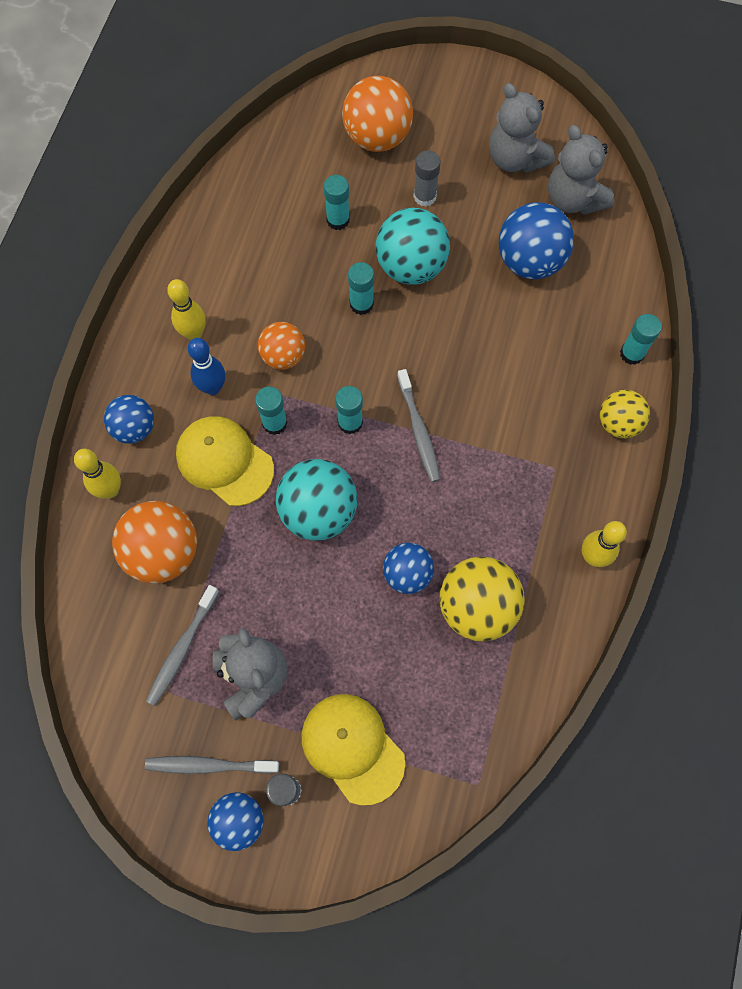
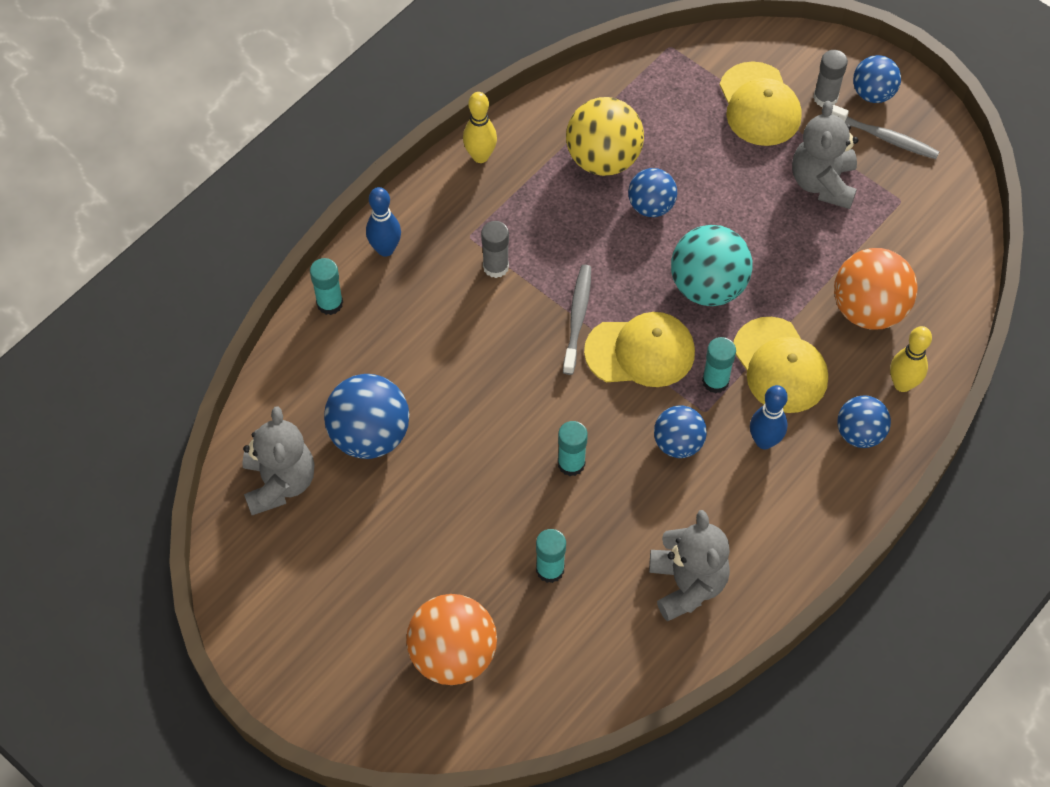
camera: 155 degrees left, 10 degrees down
grey toothbrush [146,585,219,706] -> none
yellow bowling pin [167,279,206,340] -> none
orange ball [258,322,305,370] -> blue ball [654,405,707,458]
turquoise glue stick [335,386,363,434] -> yellow cap [584,312,695,387]
turquoise ball [376,208,450,285] -> none
grey glue stick [413,150,441,207] -> grey glue stick moved to [481,221,509,278]
grey teddy bear [489,83,555,173] -> grey teddy bear moved to [649,510,730,621]
yellow ball [600,390,650,438] -> blue bowling pin [366,187,401,257]

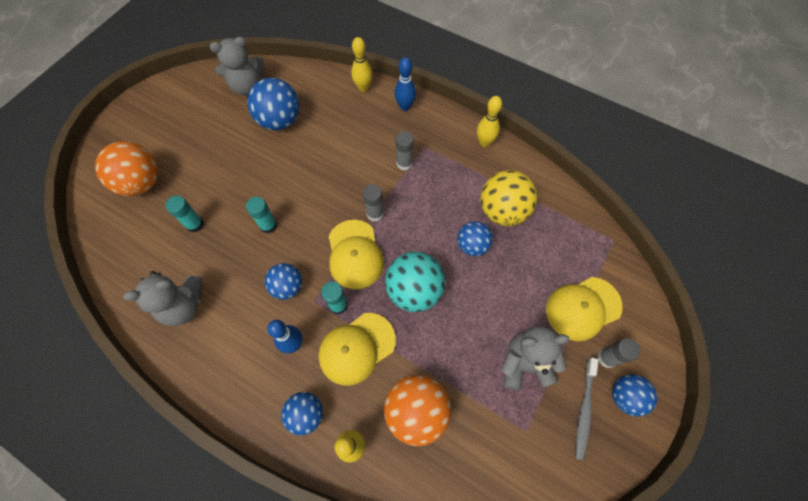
camera: 80 degrees right, 5 degrees up
turquoise glue stick [310,258,343,315] -> yellow bowling pin [351,37,372,92]
grey toothbrush [563,265,591,375] -> grey glue stick [363,184,384,221]

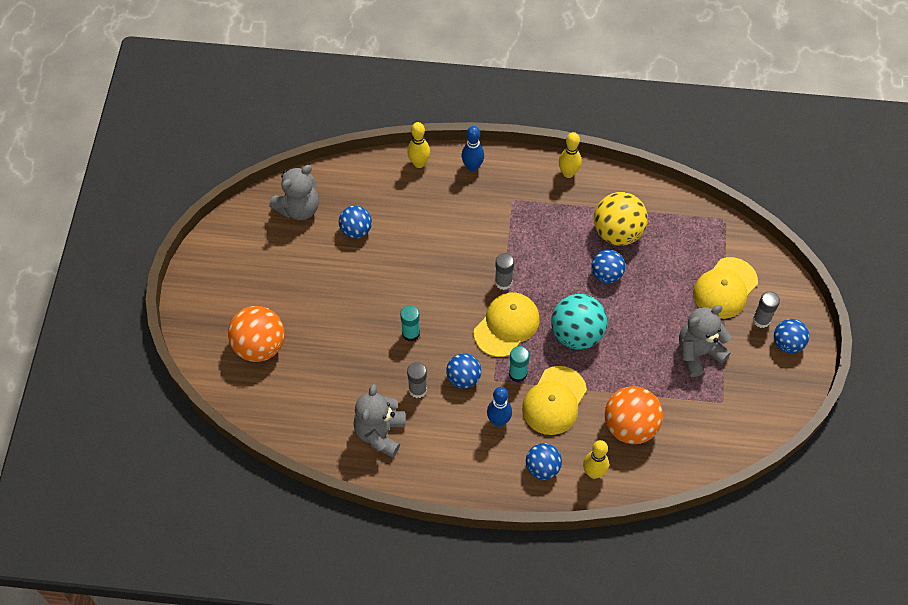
camera: 25 degrees left, 5 degrees down
grey teddy bear [123,271,202,326] -> grey teddy bear turned 150 degrees clockwise [353,384,405,457]
turquoise glue stick [166,195,204,232] -> none
blue ball [247,78,300,130] -> blue ball [339,205,372,239], size x0.62
yellow cap [329,220,384,289] -> yellow cap turned 105 degrees counterclockwise [474,292,539,357]
grey glue stick [395,131,414,170] -> grey glue stick moved to [407,362,427,398]
grey toothbrush [575,357,599,461] -> none

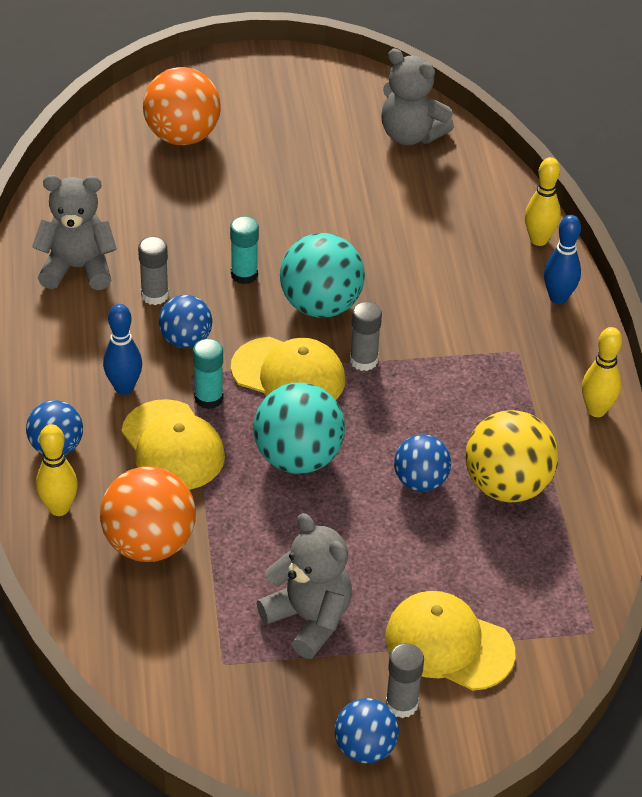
camera: 75 degrees right, 15 degrees down
blue ball [339,205,372,239] -> none
yellow cap [522,366,587,435] -> yellow cap turned 135 degrees counterclockwise [121,399,225,490]
none -> turquoise ball [280,233,365,318]

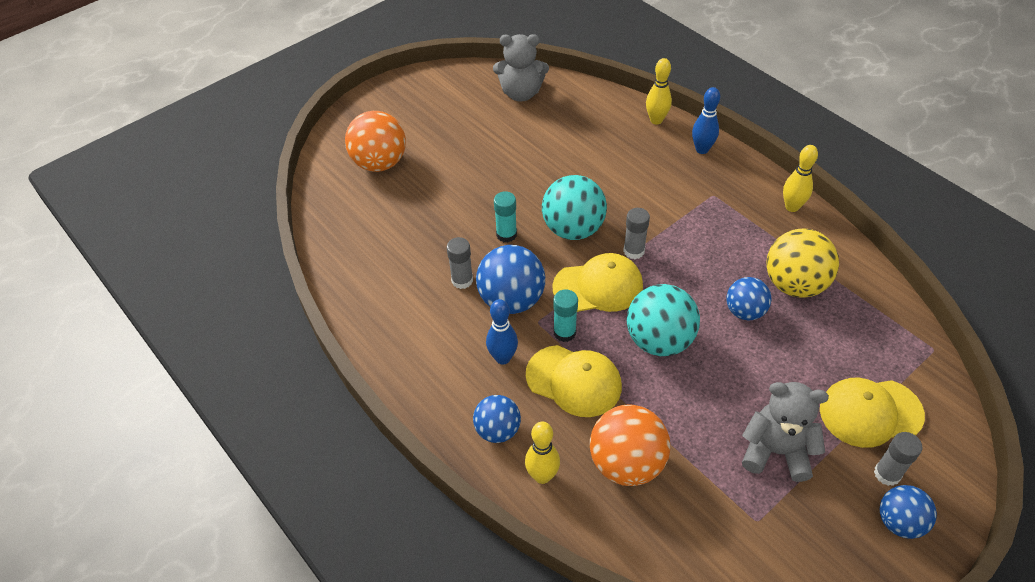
camera: 30 degrees left, 5 degrees up
grey teddy bear [32,175,117,290] -> none
blue ball [159,295,212,348] -> blue ball [476,245,545,314], size x1.61

